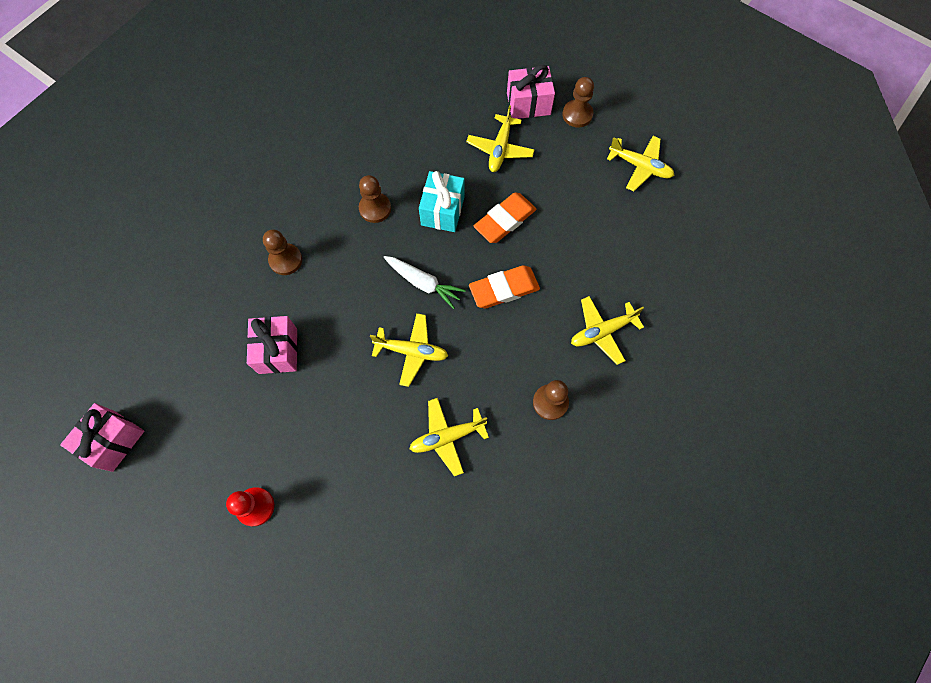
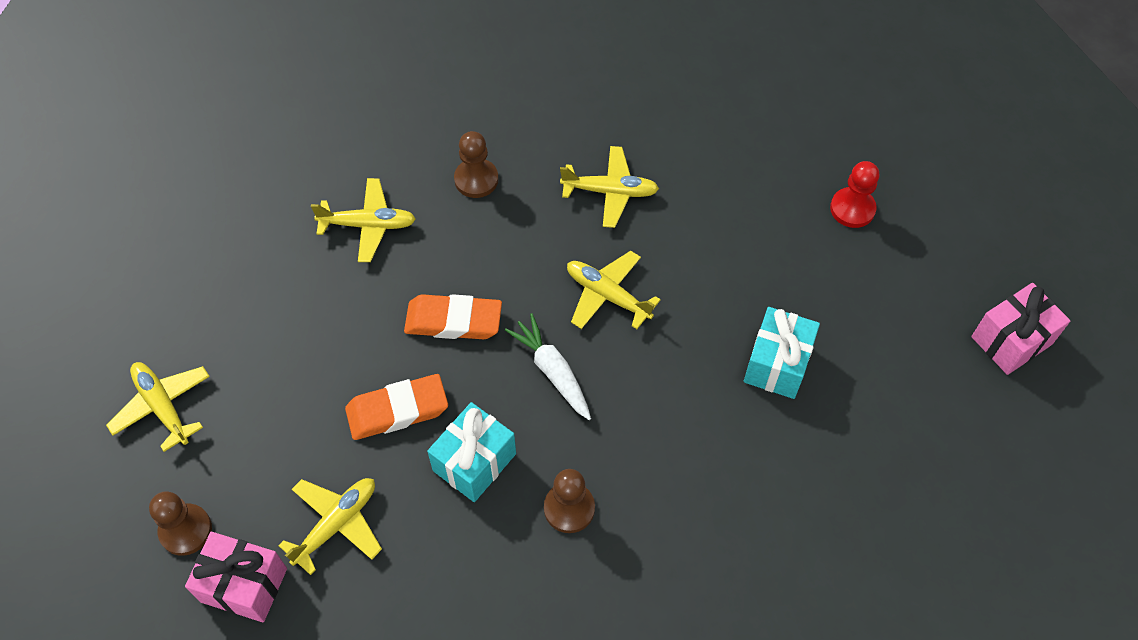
camera: 155 degrees left, 10 degrees down
pink gift [247,316,298,374] -> turquoise gift [744,307,820,399]
brown pawn [263,229,302,275] -> none

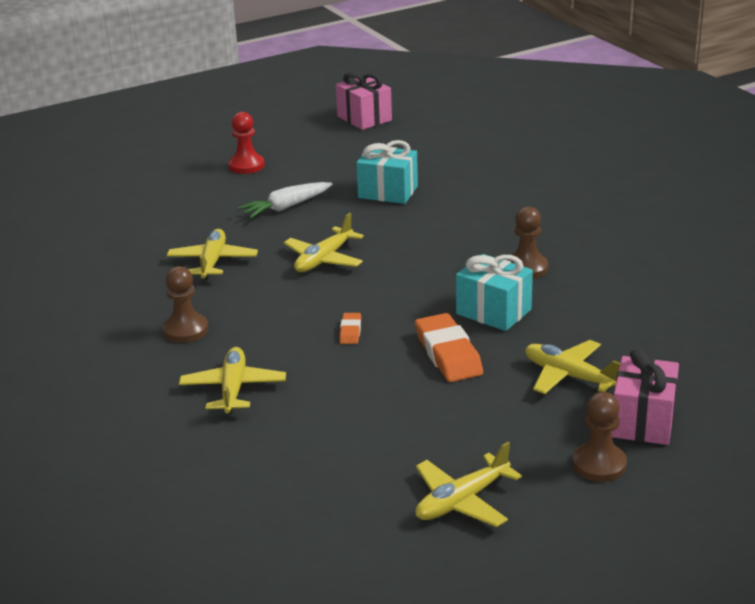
camera: 90 degrees left, 30 degrees down
orange eraser [404,294,502,339] -> orange eraser [340,313,361,344], size x0.49
white carrot [505,313,591,420] -> white carrot moved to [237,182,332,218]

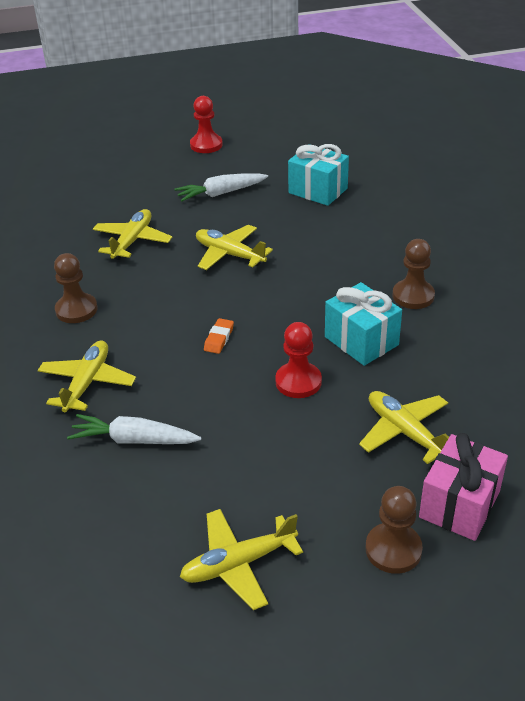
camera: 15 degrees right, 10 degrees up
yellow plane [284,213,364,272] -> yellow plane turned 75 degrees clockwise [196,225,273,270]
pink gift [336,71,392,130] -> none
orange eraser [415,313,483,382] -> red pawn [275,322,322,398]
none -> white carrot [67,414,201,444]

